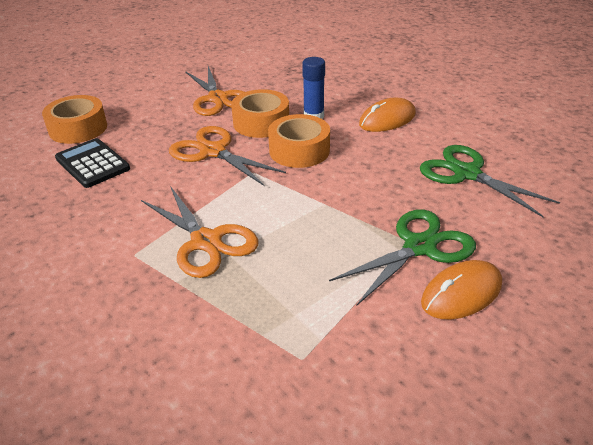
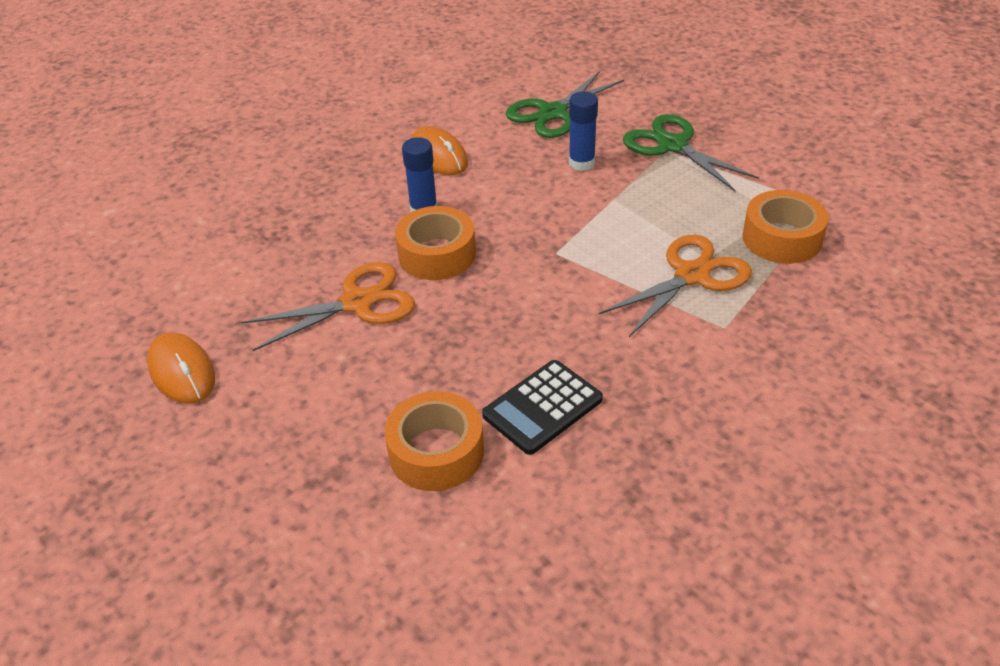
camera: 90 degrees left, 5 degrees up
orange scissors [169,126,286,186] -> none
orange tape [268,114,330,168] -> orange tape moved to [742,190,829,264]
orange mouse [421,260,502,319] -> orange mouse moved to [147,332,215,404]
none -> blue glue stick [569,92,598,171]

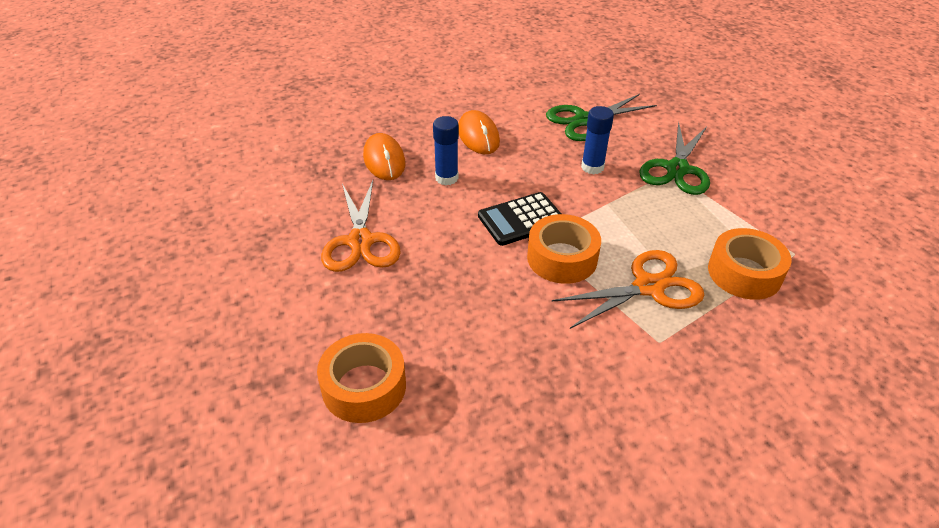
camera: 15 degrees right, 0 degrees up
orange mouse [147,332,215,404] -> orange mouse moved to [363,133,405,180]
orange scissors [241,262,415,351] -> orange scissors turned 90 degrees clockwise [321,180,401,272]
orange tape [395,206,476,280] -> orange tape moved to [527,214,601,284]
black calculator [482,360,603,455] -> black calculator moved to [478,192,561,246]
green scissors [623,114,759,191] -> green scissors turned 135 degrees counterclockwise [639,122,710,195]

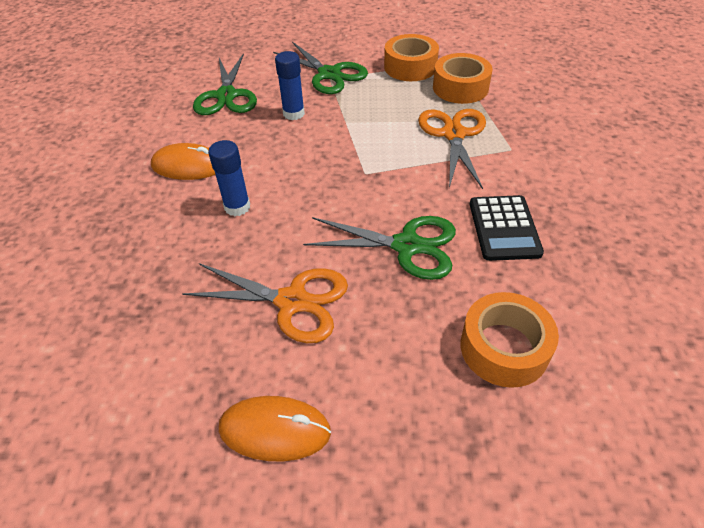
camera: 65 degrees left, 5 degrees up
orange mouse [363,133,405,180] -> orange mouse moved to [219,396,331,461]
black calculator [478,192,561,246] -> black calculator moved to [470,195,544,261]
orange tape [527,214,601,284] -> orange tape moved to [384,34,439,81]
none -> green scissors [303,216,456,280]

